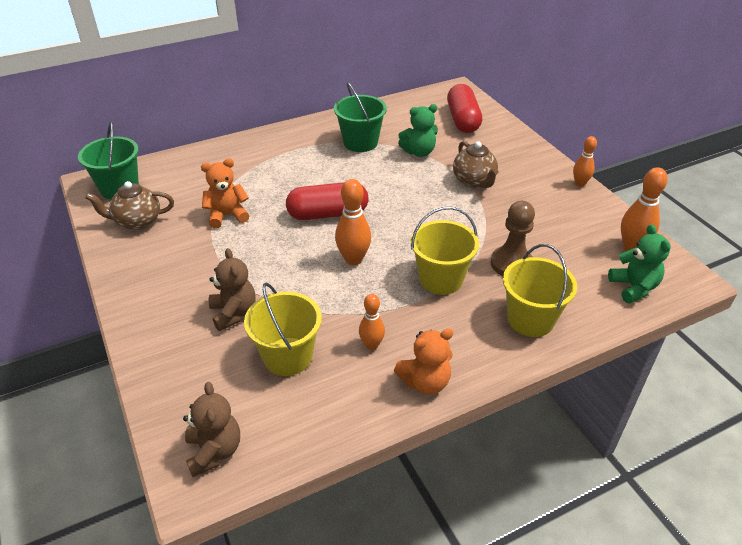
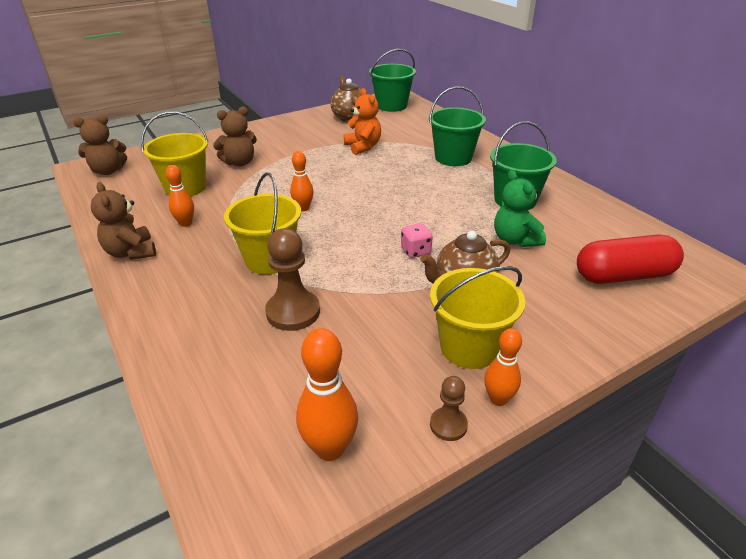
camera: 85 degrees right, 5 degrees down
red capsule [286,182,369,220] -> none
orange bowling pin [335,179,371,265] -> orange bowling pin [290,151,314,211], size x0.64
orange teddy bear [394,328,453,394] -> brown teddy bear [91,182,156,260]
yellow bucket [503,244,577,337] -> yellow bucket moved to [430,266,525,369]
green teddy bear [608,224,671,303] -> none
none -> pink dice [401,223,433,258]
none -> green bucket [429,86,486,166]
none -> brown pawn [430,376,468,441]

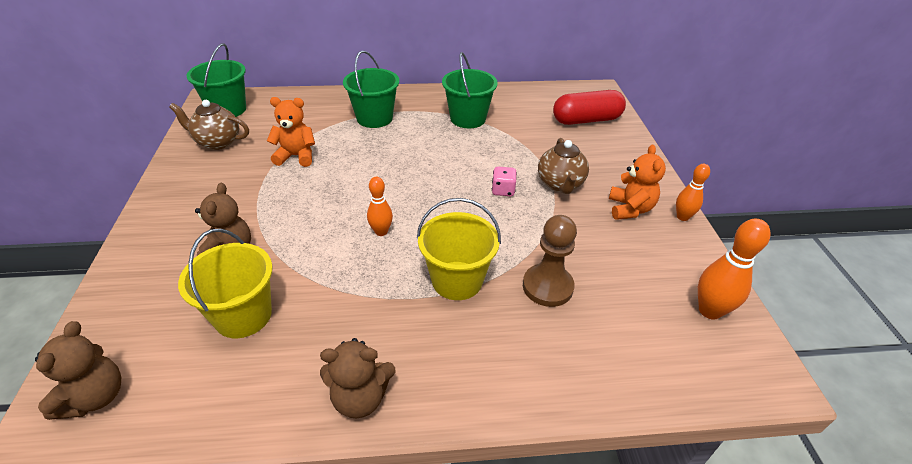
camera: 65 degrees left, 5 degrees up
orange bowling pin [166,165,194,227] -> none
yellow bucket [430,266,525,369] -> orange teddy bear [609,145,666,220]
brown pawn [430,376,468,441] -> none
green teddy bear [494,170,546,247] -> none
red capsule [577,235,684,284] -> red capsule turned 60 degrees clockwise [553,90,626,125]

